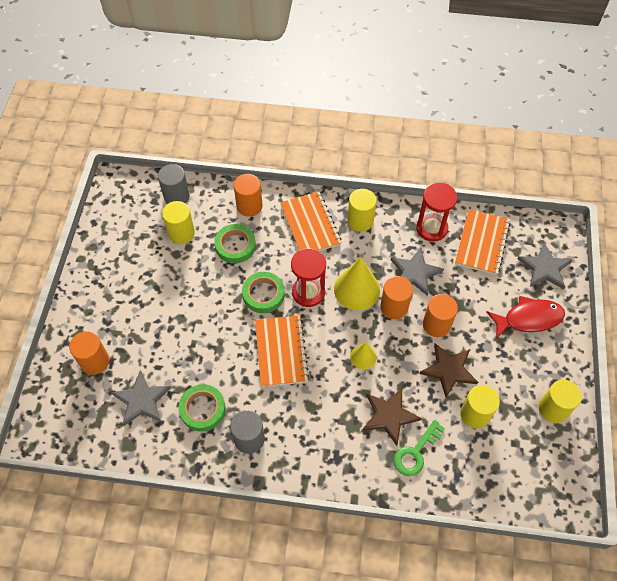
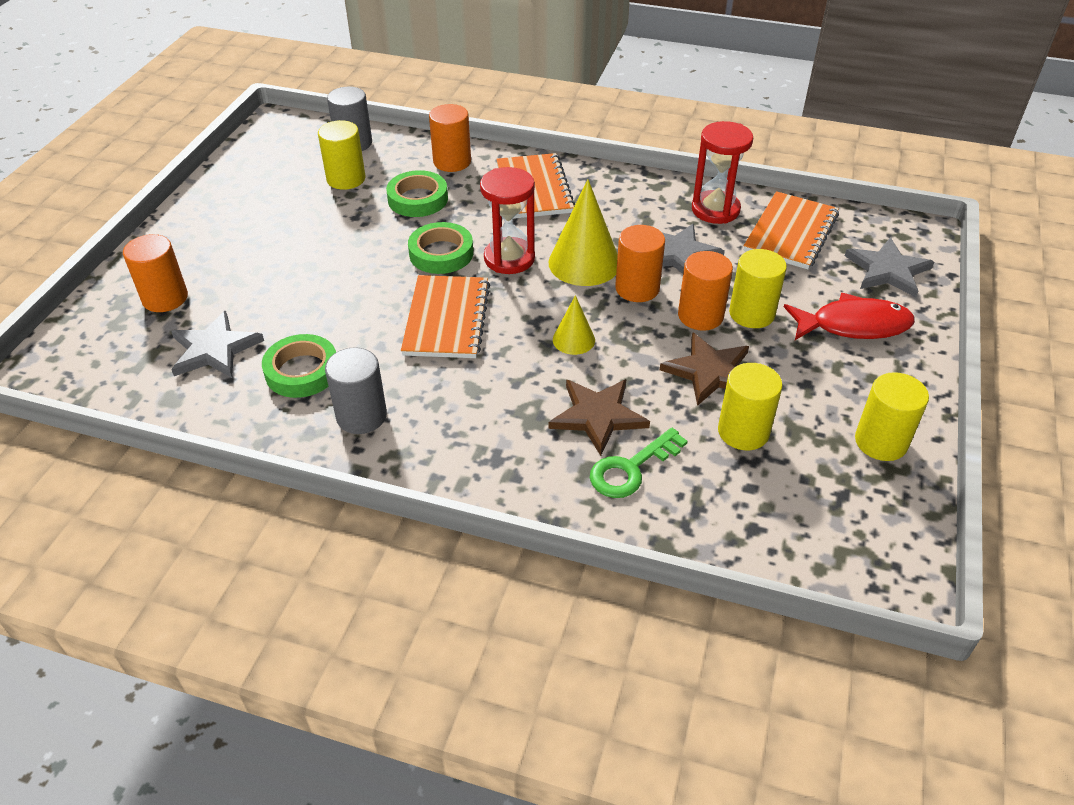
camera: 10 degrees right, 15 degrees down
yellow cylinder [347,189,376,232] -> yellow cylinder moved to [729,249,787,328]

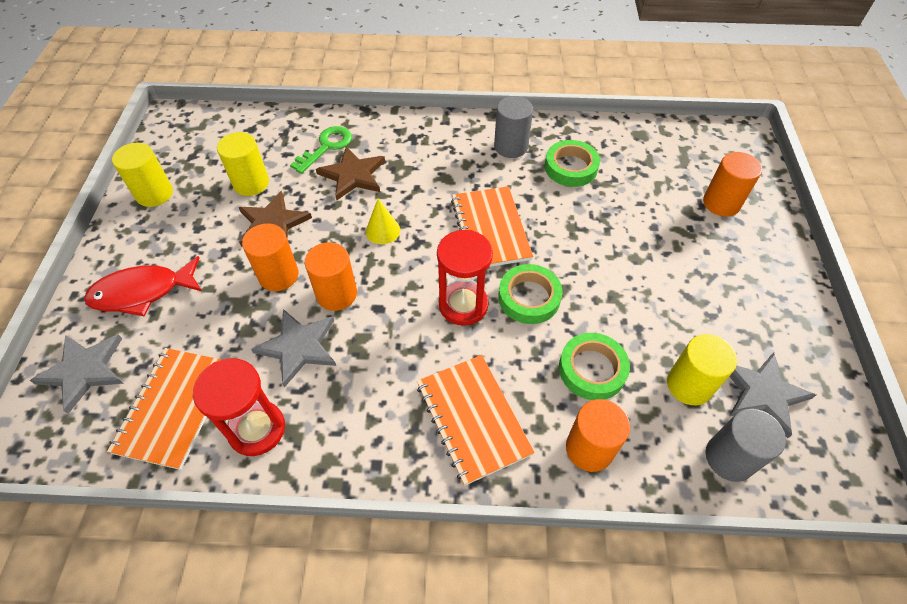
camera: 165 degrees right, 10 degrees up
grey star [171,311,264,378] -> grey star moved to [729,353,816,438]
yellow cone [549,179,618,286] -> none
yellow cylinder [729,249,787,328] -> none

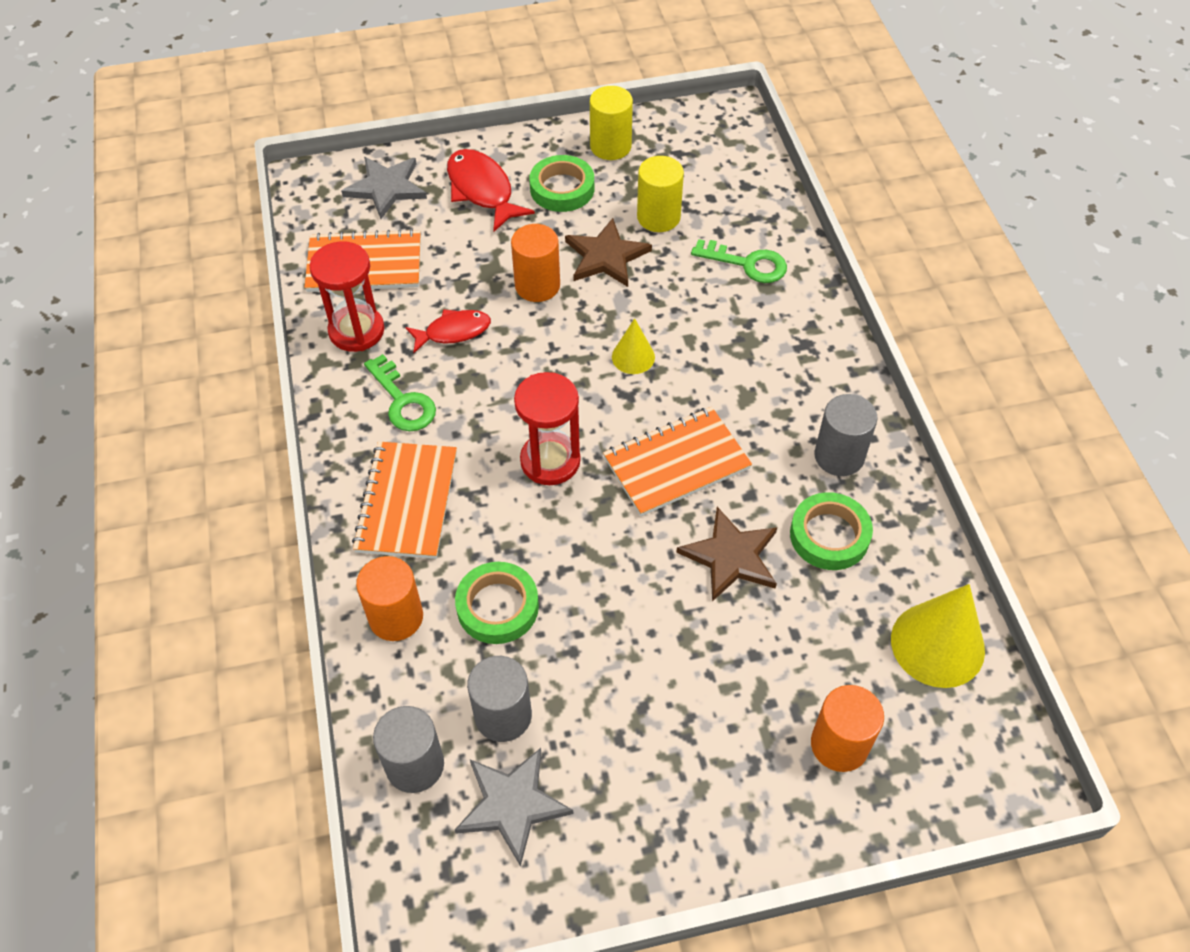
camera: 75 degrees right, 0 degrees up
grey star [251,309,336,388] -> red fish [405,309,491,353]
orange cylinder [305,242,357,311] -> none
brown star [316,146,385,201] -> brown star moved to [676,507,777,602]
orange notebook [417,355,535,486] -> orange notebook turned 45 degrees counterclockwise [352,441,457,559]
green tape [498,264,563,324] -> green tape moved to [529,155,594,212]
yellow cylinder [667,334,737,405] -> grey cylinder [467,656,532,742]
none -> green key [364,354,436,431]
none -> yellow cone [891,584,985,688]

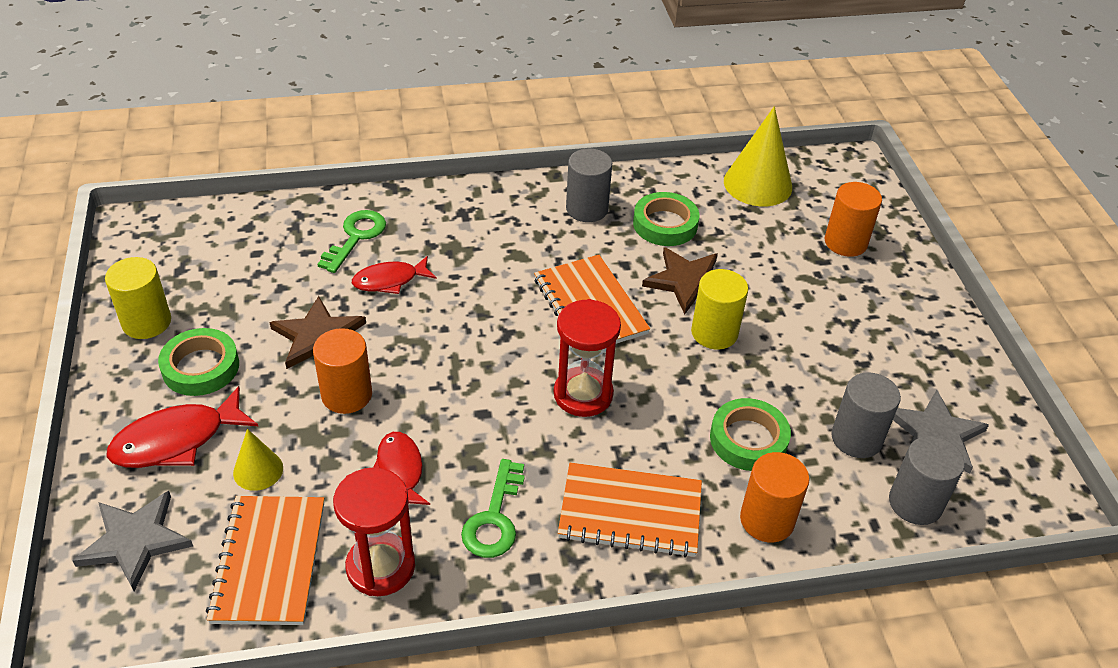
camera: 90 degrees left, 10 degrees down
green key [364,354,436,431] -> green key turned 135 degrees clockwise [461,459,525,558]
yellow cone [612,318,655,374] -> yellow cone moved to [233,429,283,491]
yellow cylinder [637,156,684,232] -> yellow cylinder moved to [691,269,748,349]
none -> red fish [352,256,437,294]

